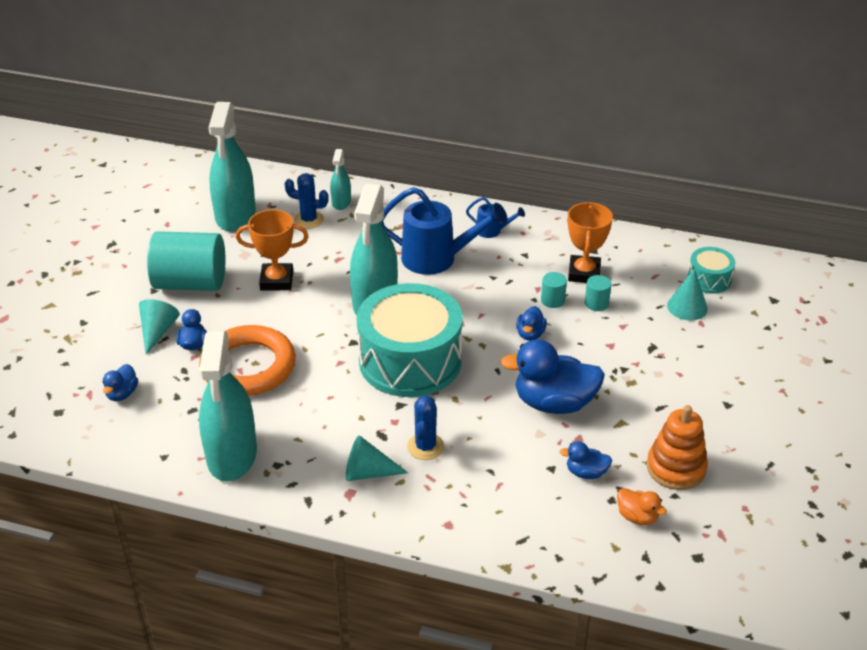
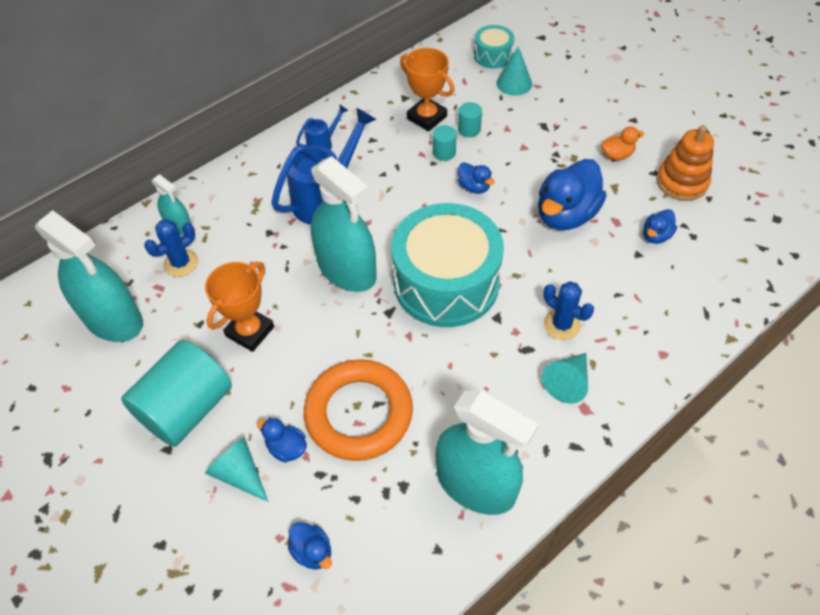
camera: 55 degrees left, 15 degrees up
orange duck [617,488,667,525] -> orange duck moved to [601,126,644,160]

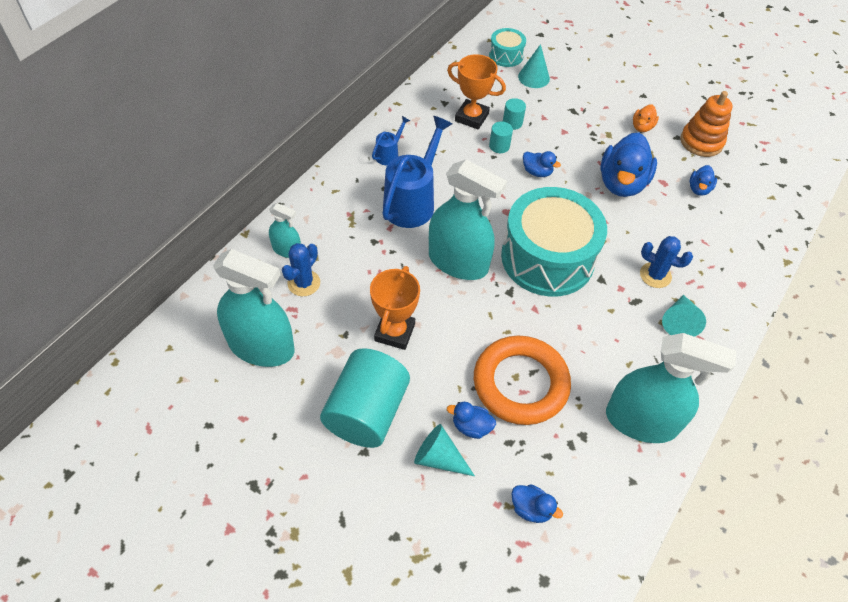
camera: 20 degrees left, 0 degrees up
orange duck [601,126,644,160] -> orange duck turned 150 degrees clockwise [633,105,659,132]

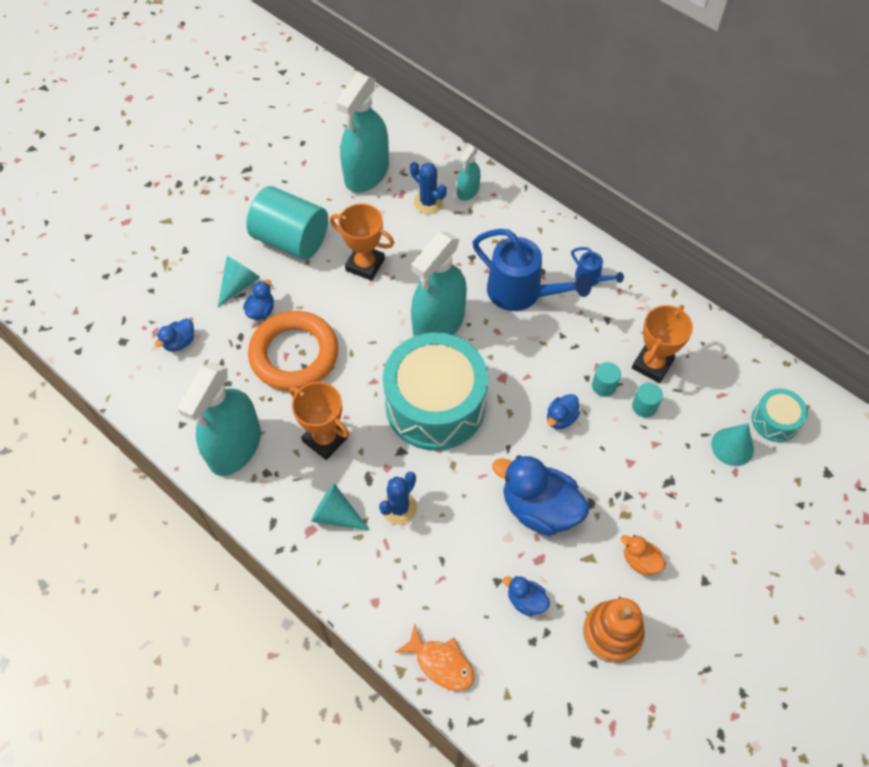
camera: 100 degrees right, 5 degrees up
none -> orange trophy [289,382,349,460]
none -> orange fish [395,624,474,691]

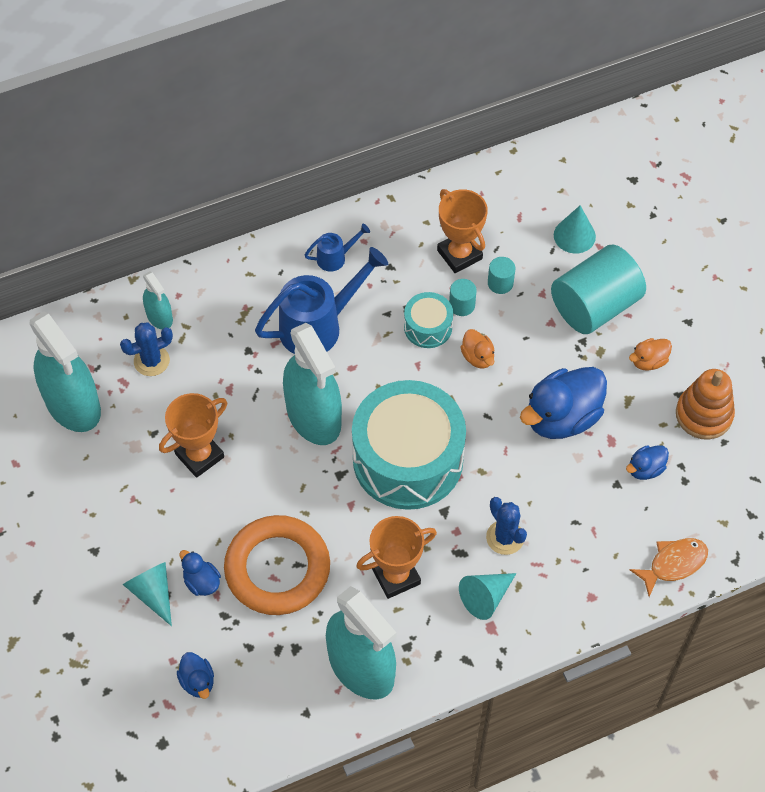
camera: 65 degrees left, 0 degrees up
turquoise cylinder [246,186,328,260] -> turquoise cylinder moved to [551,245,646,334]
blue duck [547,394,580,429] -> orange duck [460,329,495,369]
turquoise drum [752,388,808,442] -> turquoise drum moved to [404,292,453,348]

